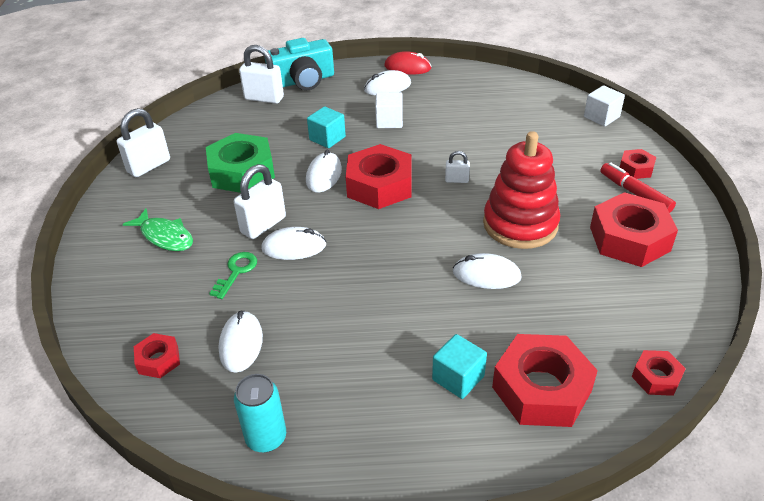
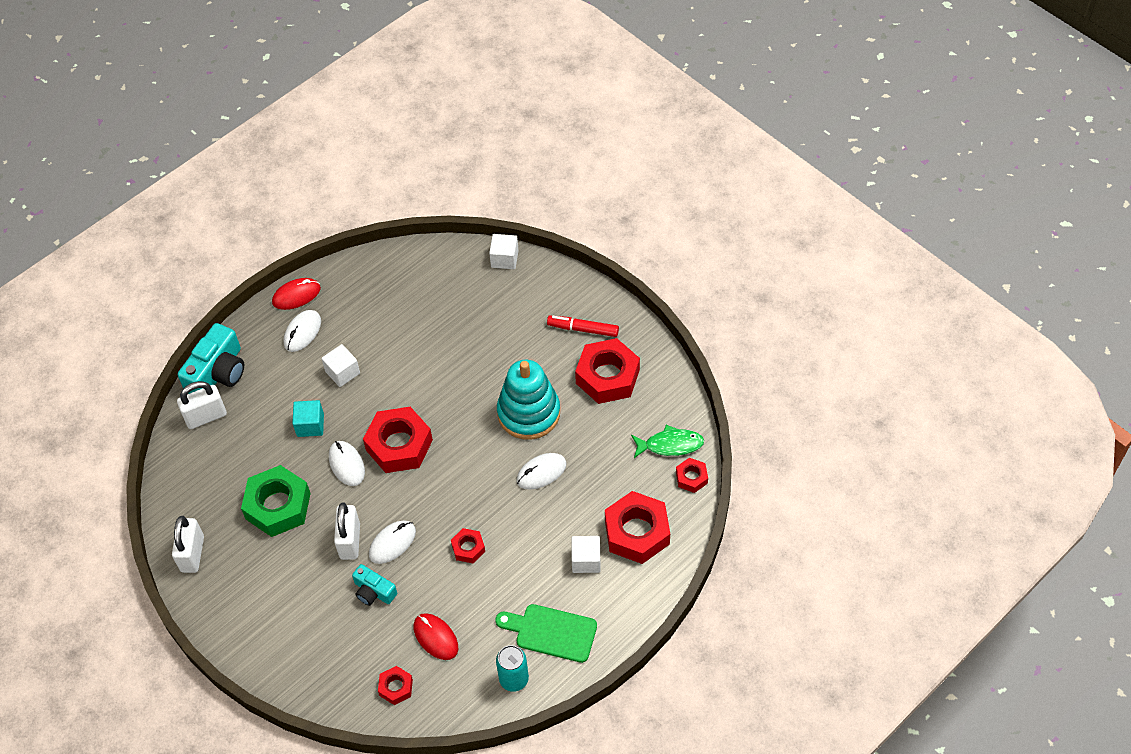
camera: 40 degrees left, 15 degrees up
green fish [123,209,193,251] -> green fish moved to [631,425,704,458]
green key [209,252,257,299] -> turquoise camera [352,564,397,606]
white mouse [218,311,263,373] -> red mouse [413,613,458,660]
turquoise cube [432,334,487,399] -> white cube [571,536,601,573]
white padlock [445,151,470,183] -> none
red stacking toy [483,131,560,249] -> turquoise stacking toy [497,360,560,440]
red nut [620,149,656,179] -> red nut moved to [451,528,485,563]
none -> green cutting board [495,604,597,663]

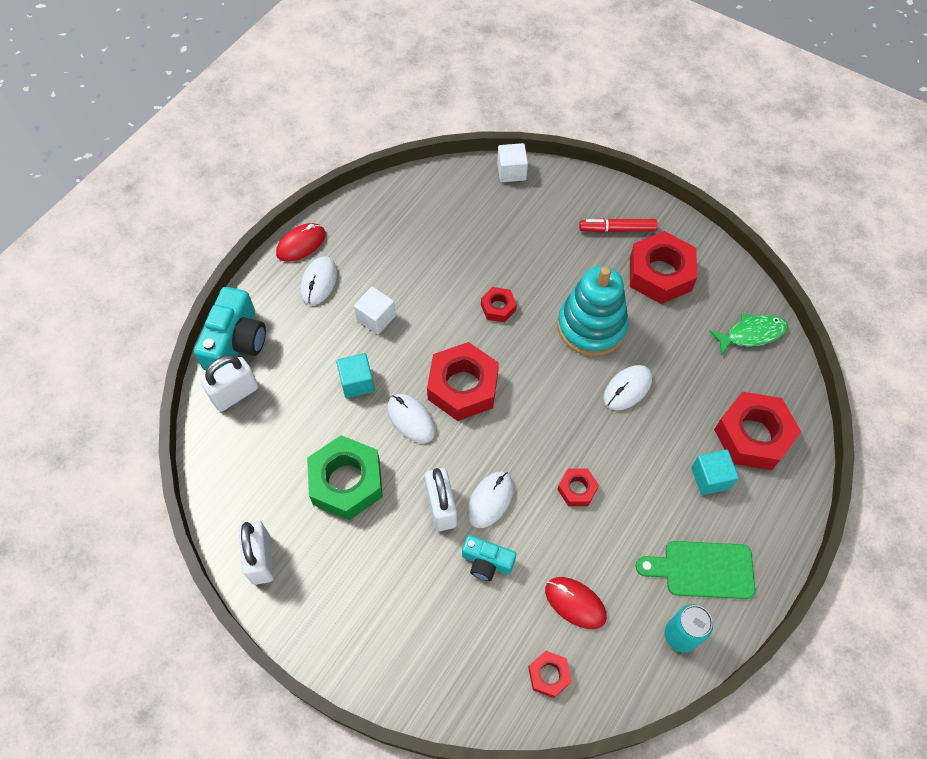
camera: 15 degrees left, 5 degrees up
white cube [571,536,601,573] -> turquoise cube [691,450,739,495]
red nut [676,458,708,493] -> red nut moved to [481,287,517,322]

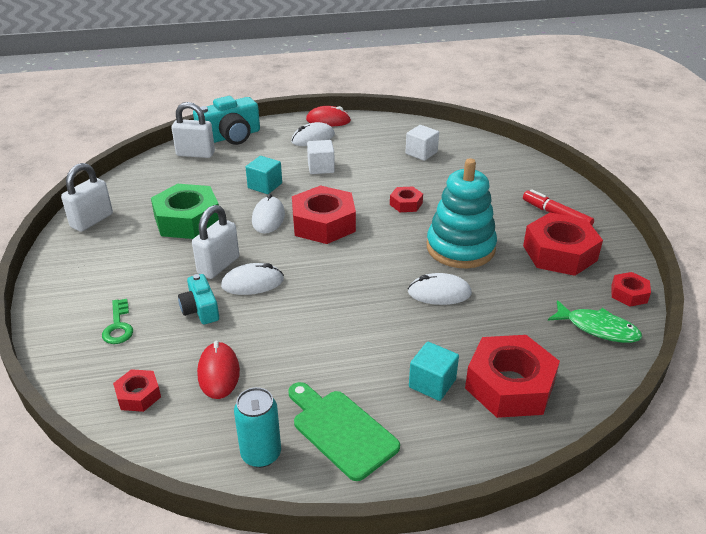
camera: 45 degrees right, 25 degrees down
white cube [497,143,528,182] -> white cube moved to [405,125,439,161]
red nut [557,469,599,506] -> red nut moved to [611,272,651,307]
none -> green key [102,299,133,344]

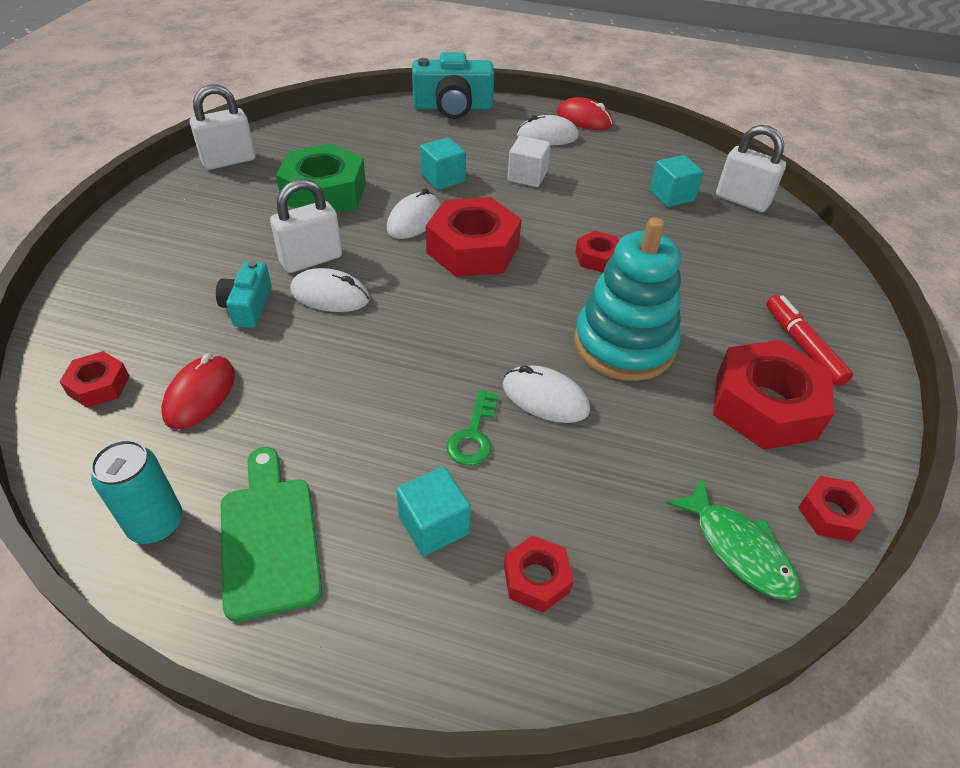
camera: 25 degrees right, 10 degrees up
green key [102,299,133,344] -> green key moved to [446,390,498,466]
white padlock [172,102,215,158] -> white padlock moved to [716,125,786,212]
white cube [405,125,439,161] -> turquoise cube [650,155,704,207]
red nut [465,335,560,418] -> red nut [504,535,573,613], size x0.50

